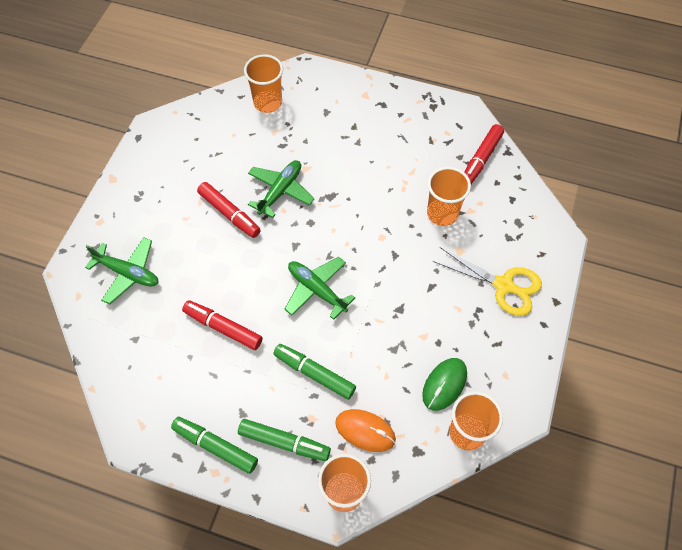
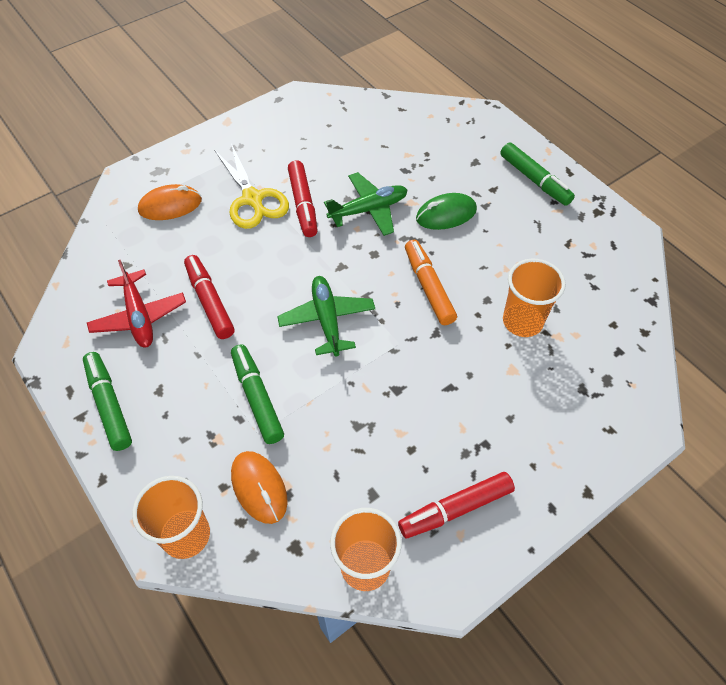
camera: 35 degrees right, 5 degrees down
green plane [85,237,158,304] -> orange mouse [138,184,202,220]
green marker [238,419,331,461] -> green marker moved to [500,142,575,206]
orange cup [244,54,283,113] -> none
green mouse [422,358,467,411] -> green mouse moved to [416,193,477,230]
yellow scissors [432,247,542,316] -> yellow scissors moved to [214,143,289,229]
red marker [464,124,504,184] -> red marker moved to [398,472,515,538]
none -> red plane [87,260,186,348]
none -> orange marker [405,240,457,325]

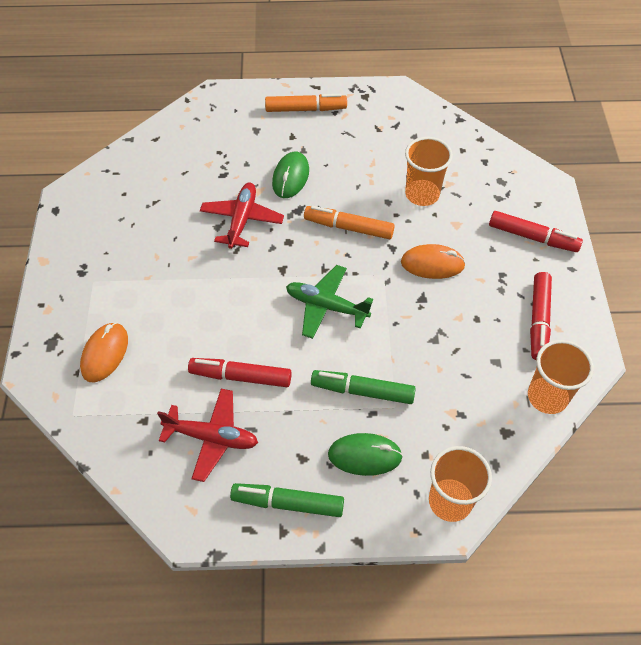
camera: 55 degrees left, 0 degrees up
yellow scissors [214,143,289,229] -> none
orange mouse [231,451,288,524] -> orange mouse moved to [401,244,466,279]
red marker [288,160,318,237] -> red marker moved to [489,211,583,252]
green plane [324,172,407,236] -> red plane [200,183,284,249]
green marker [500,142,575,206] -> orange marker [265,94,347,112]
none -> green mouse [328,433,403,476]

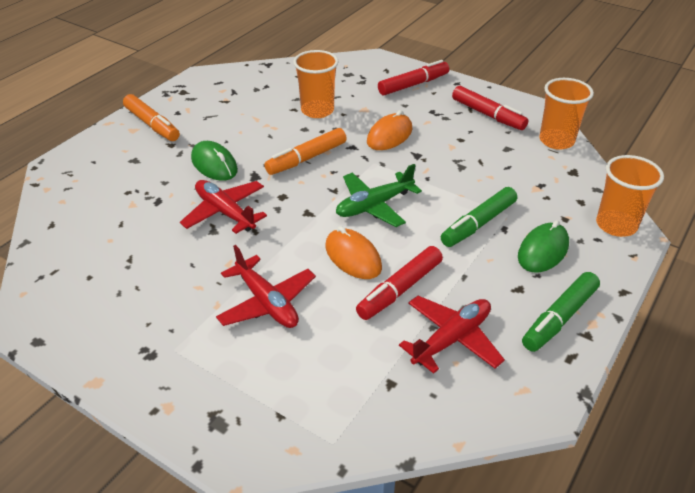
camera: 55 degrees left, 15 degrees down
orange mouse [80,322,128,382] -> orange mouse moved to [325,226,382,279]
orange marker [265,94,347,112] -> orange marker turned 105 degrees clockwise [123,94,180,141]
none -> red plane [216,245,316,328]

